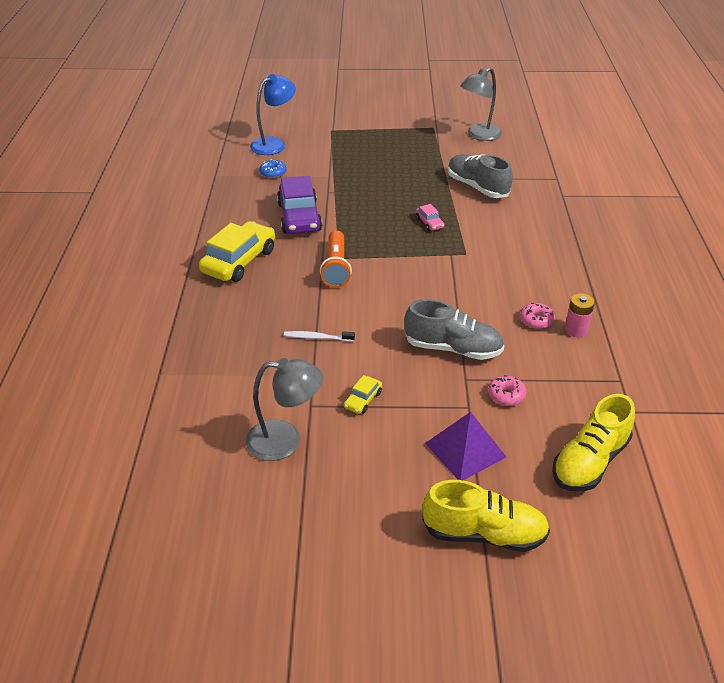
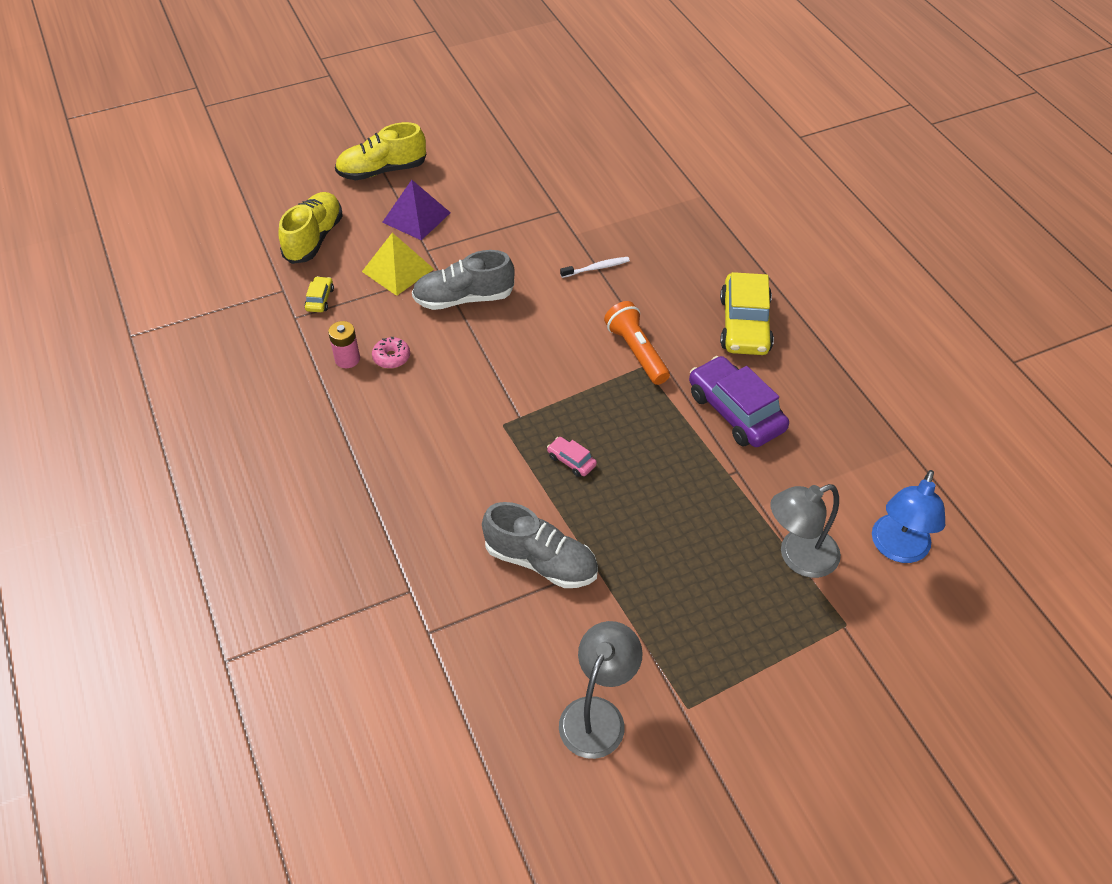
camera: 155 degrees right, 10 degrees up
grey lamp [246,358,323,461] -> grey lamp moved to [770,484,841,578]
blue donut [259,159,286,178] -> none
yellow car [344,375,382,414] -> yellow car moved to [305,276,334,312]
pink donut [488,375,526,406] -> yellow pyramid [362,233,434,296]

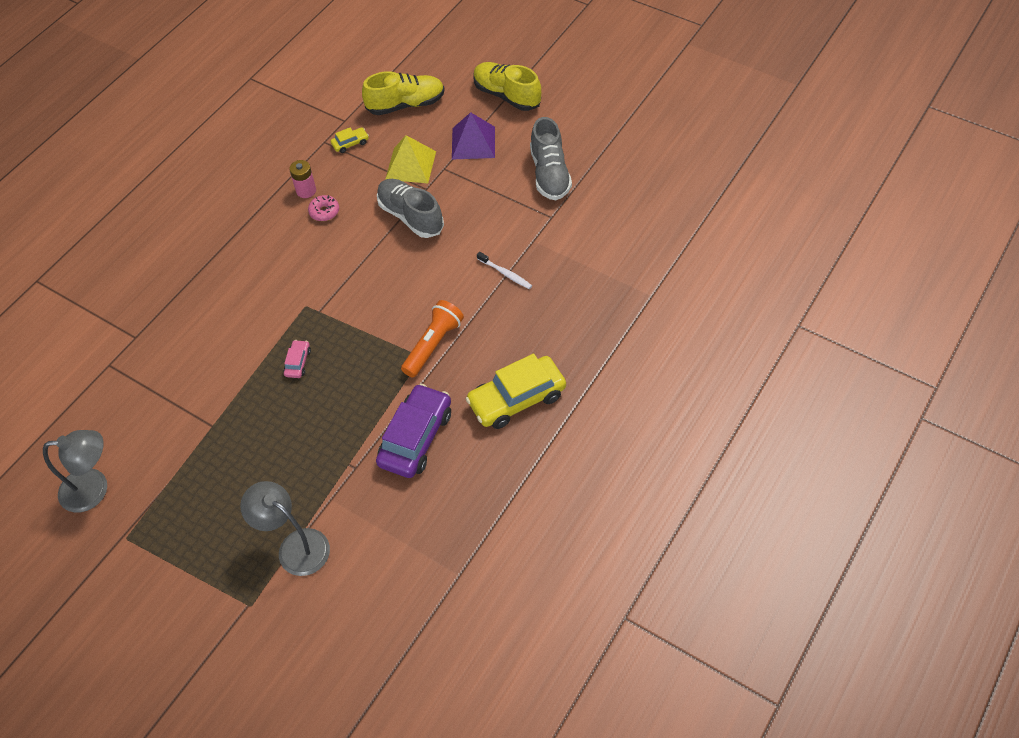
camera: 60 degrees right, 5 degrees up
grey shoe [482,502,598,588] -> grey shoe moved to [530,117,572,200]
blue lamp [872,470,945,563] -> none

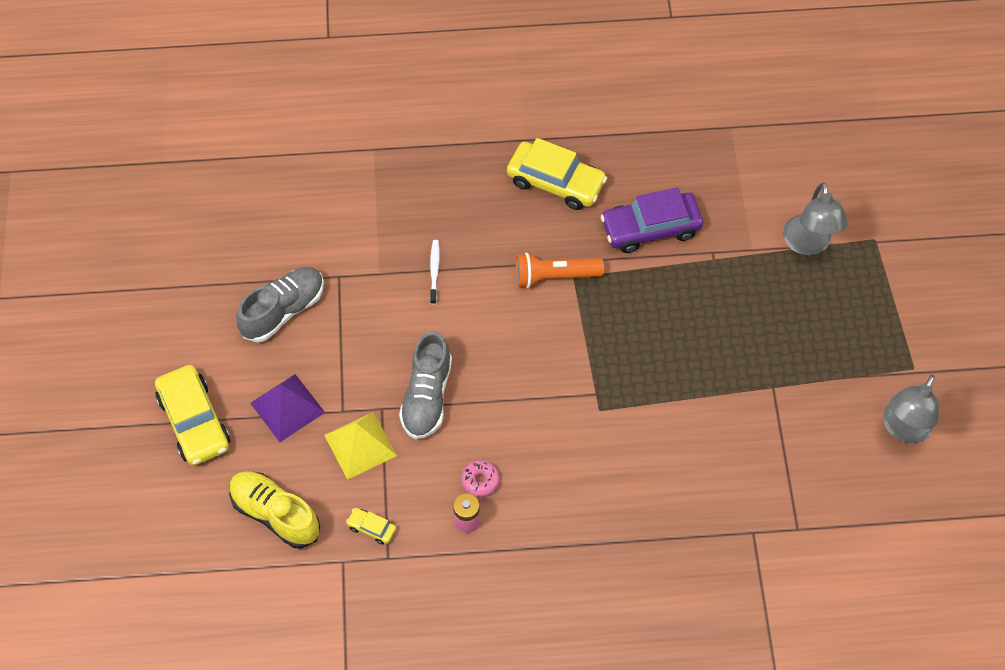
camera: 130 degrees left, 5 degrees up
grey lamp [43,430,107,512] -> grey lamp turned 105 degrees counterclockwise [883,375,939,443]
pink car [284,340,311,378] -> none
yellow shoe [474,62,541,111] -> yellow car [155,365,230,465]

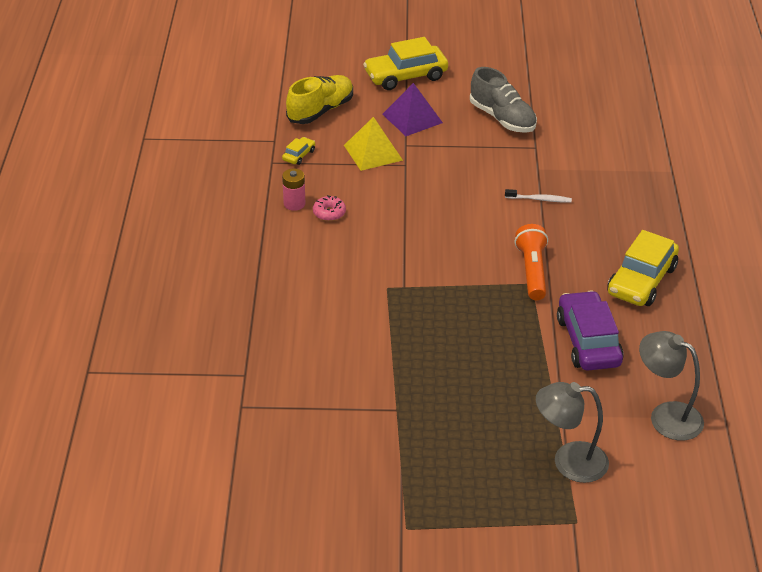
camera: 95 degrees right, 20 degrees down
grey shoe [399,331,452,439] -> none
grey lamp [883,375,939,443] -> grey lamp moved to [639,331,704,441]

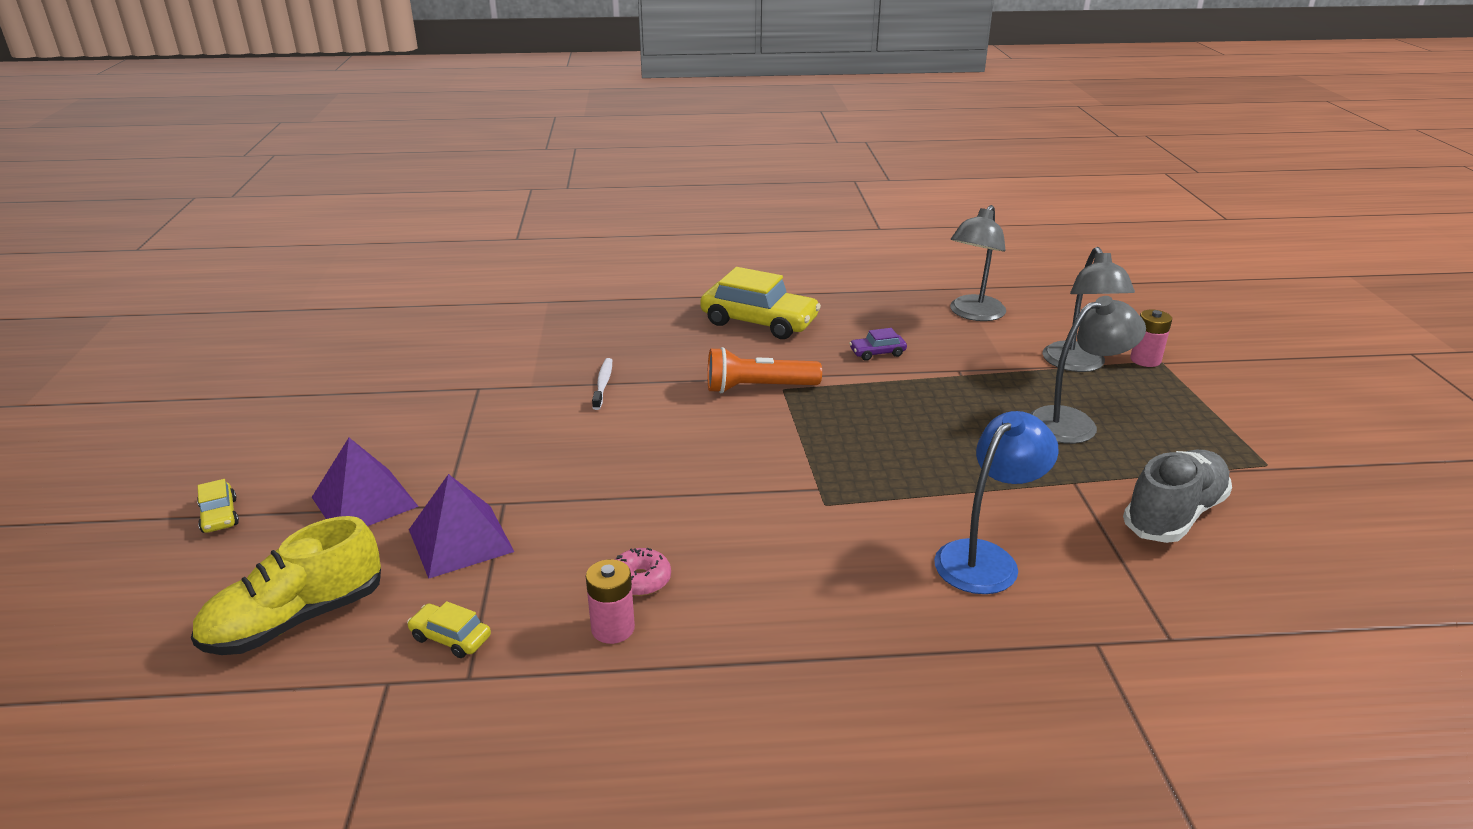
camera: 95 degrees left, 10 degrees down
yellow shoe [286,75,353,124] -> yellow shoe turned 75 degrees counterclockwise [191,516,381,655]
yellow pyramid [344,117,403,171] -> purple pyramid [409,474,514,579]
yellow car [363,37,448,90] -> yellow car [197,479,239,533], size x0.45
grey shoe [470,67,537,133] -> grey shoe moved to [1123,450,1232,543]
purple car [557,291,624,371] -> purple car [849,328,907,361], size x0.45
none -> blue lamp [934,411,1059,594]
none -> grey lamp [1030,296,1146,444]
none -> pink battery [1130,309,1172,367]

